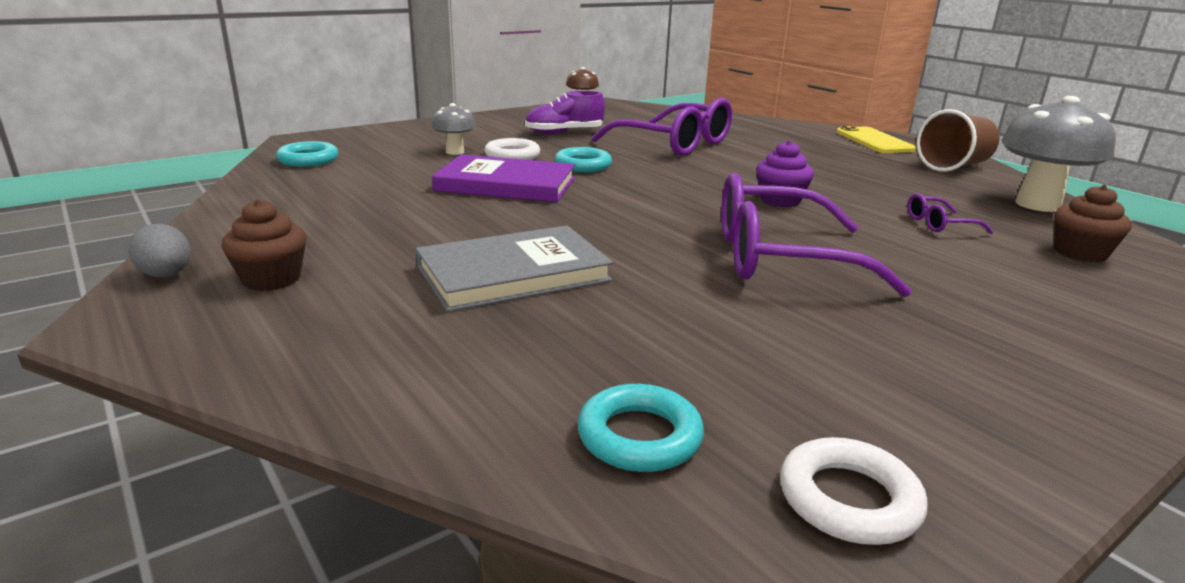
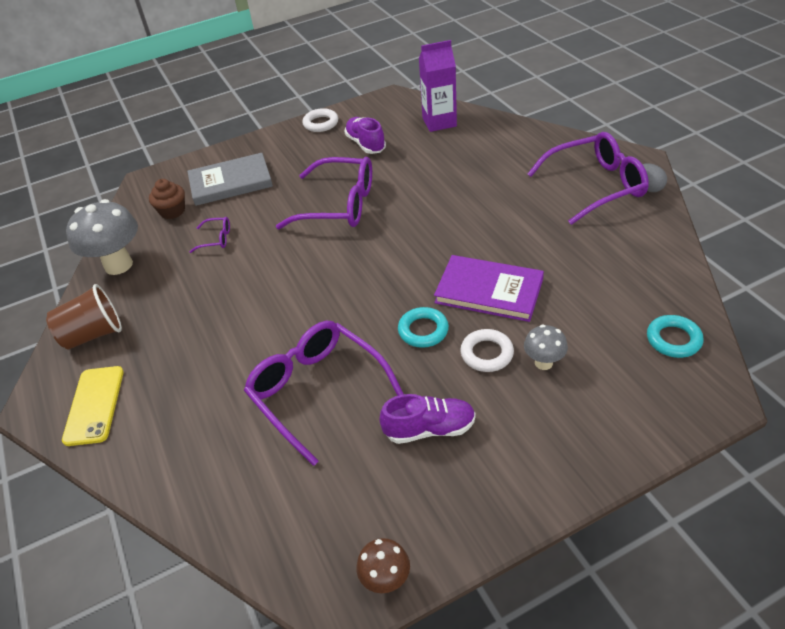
camera: 165 degrees left, 20 degrees up
brown cupcake [221,199,306,291] -> purple glasses [527,132,649,225]
grey book [416,226,613,312] -> grey book moved to [187,153,273,206]
turquoise ring [577,384,704,472] -> purple carton [419,40,457,132]
purple cupcake [756,140,814,207] -> none
white ring [780,437,928,545] -> white ring moved to [302,108,338,132]
none -> purple shoe [344,117,386,154]

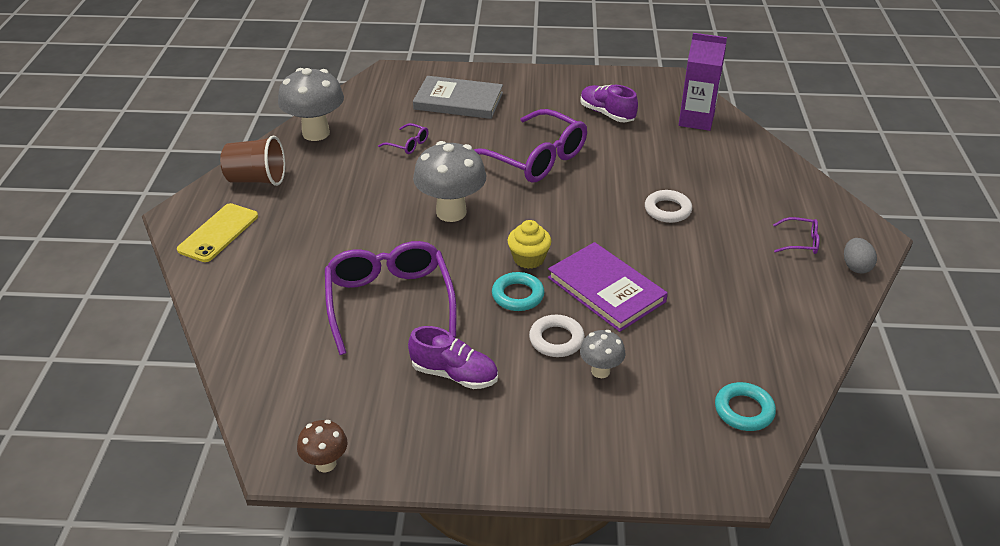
camera: 25 degrees right, 5 degrees down
brown cupcake [149,179,185,219] -> none
white ring [302,108,338,132] -> white ring moved to [645,190,692,223]
purple shoe [344,117,386,154] -> purple shoe turned 45 degrees counterclockwise [580,85,638,122]
purple glasses [527,132,649,225] -> purple glasses [773,217,820,254], size x0.43
none -> grey mushroom [413,141,486,222]
none -> yellow cupcake [507,220,551,269]

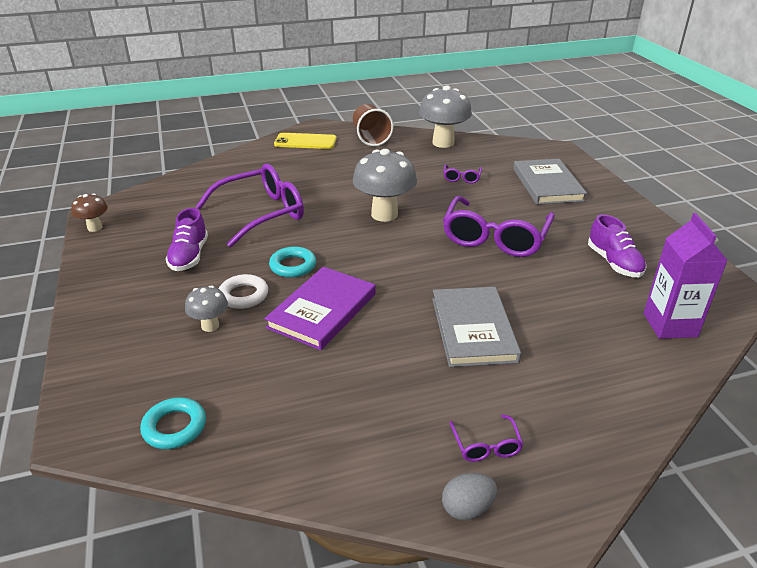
camera: 70 degrees right, 5 degrees down
yellow cupcake [507,220,551,269] -> none
purple shoe [580,85,638,122] -> purple shoe turned 135 degrees clockwise [588,214,646,277]
white ring [645,190,692,223] -> grey book [432,287,521,367]

